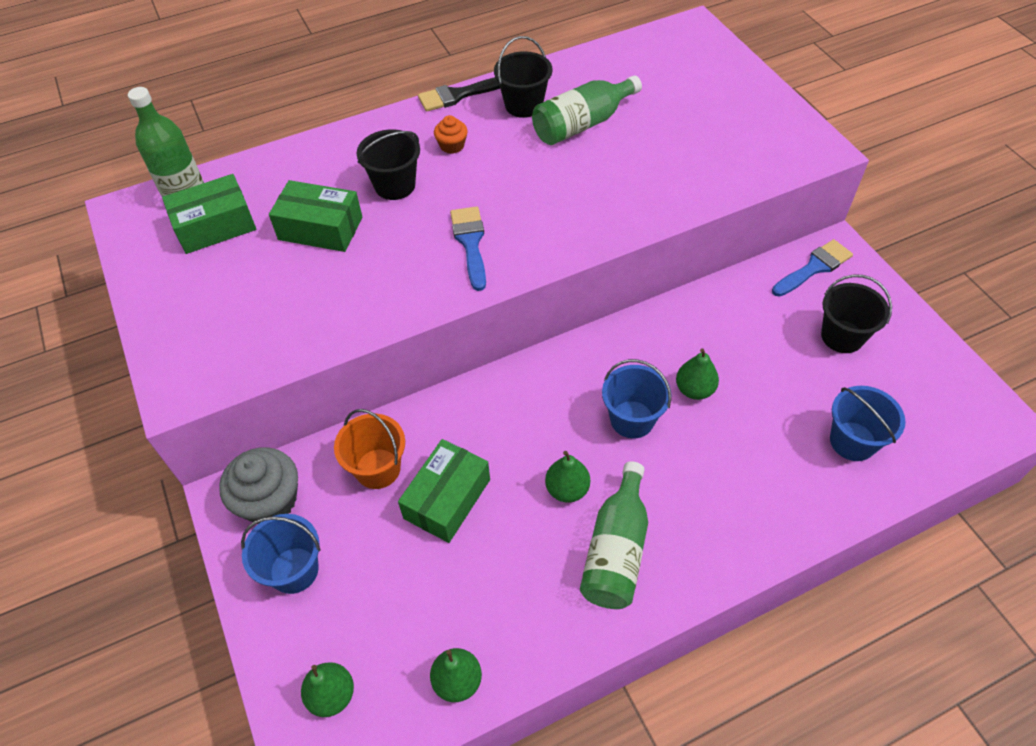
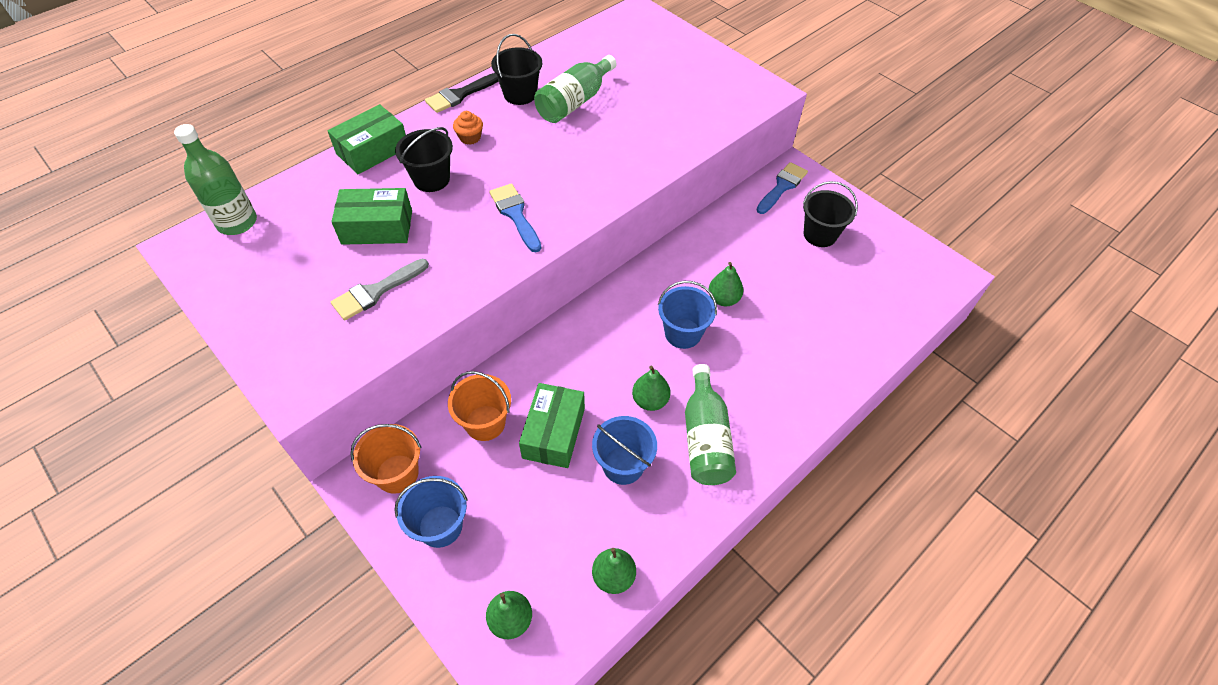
camera: 20 degrees left, 0 degrees up
green box [162,174,256,254] -> green box moved to [327,104,406,174]
grey cupcake [219,447,298,524] -> orange bucket [350,424,421,494]
blue bucket [830,386,906,461] -> blue bucket moved to [592,416,657,485]
none -> grey brush [331,259,429,320]

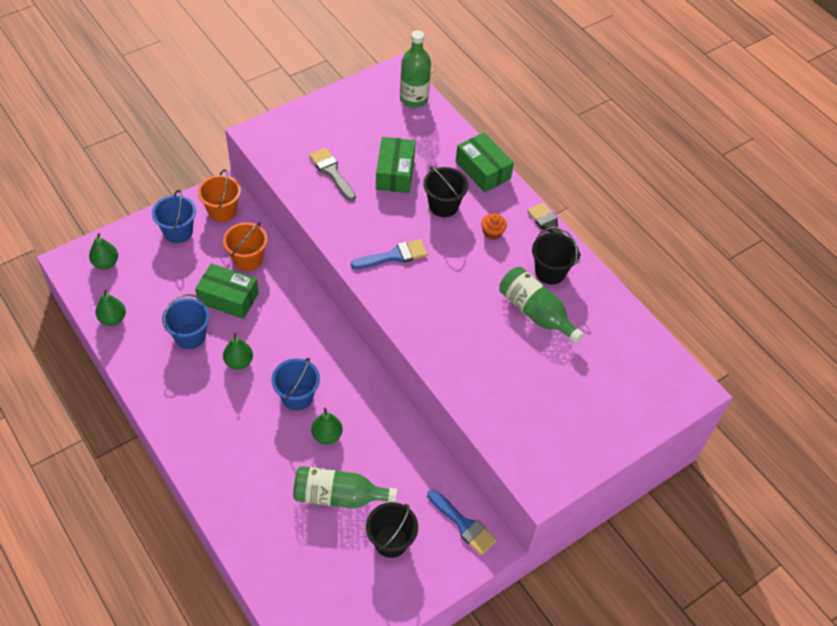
camera: 95 degrees right, 0 degrees up
green bottle [685,364,736,485] -> green bottle moved to [293,466,398,509]

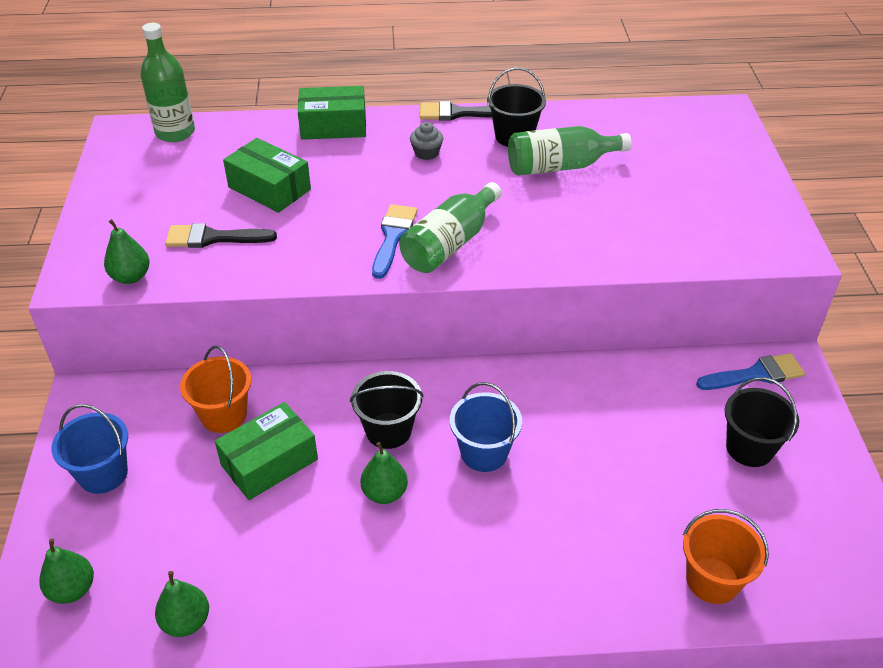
camera: 55 degrees left, 10 degrees down
blue bucket [162,294,210,349] -> none
orange bucket [198,169,241,222] -> orange bucket moved to [683,509,769,604]
green bottle [293,466,398,509] -> green bottle moved to [399,182,502,273]
grey brush [309,148,356,201] -> black brush [165,223,277,248]
green pear [311,408,342,444] -> green pear moved to [104,219,150,284]
black bucket [423,166,469,217] -> black bucket moved to [350,371,424,449]
orange cupcake [481,213,507,240] -> grey cupcake [410,122,443,160]

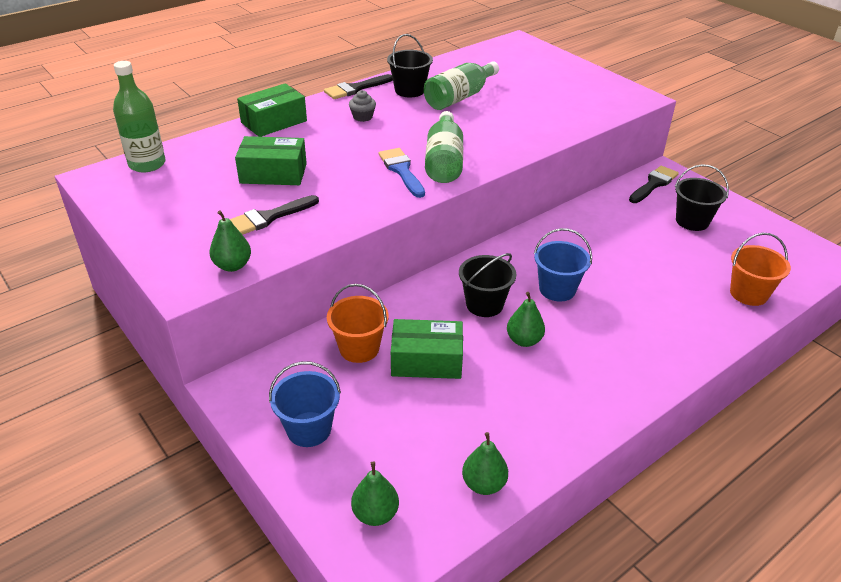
camera: 35 degrees left, 5 degrees down
green box [215,402,318,500] -> green box turned 75 degrees clockwise [391,319,463,379]
blue brush [696,353,805,390] -> black brush [629,166,679,203]

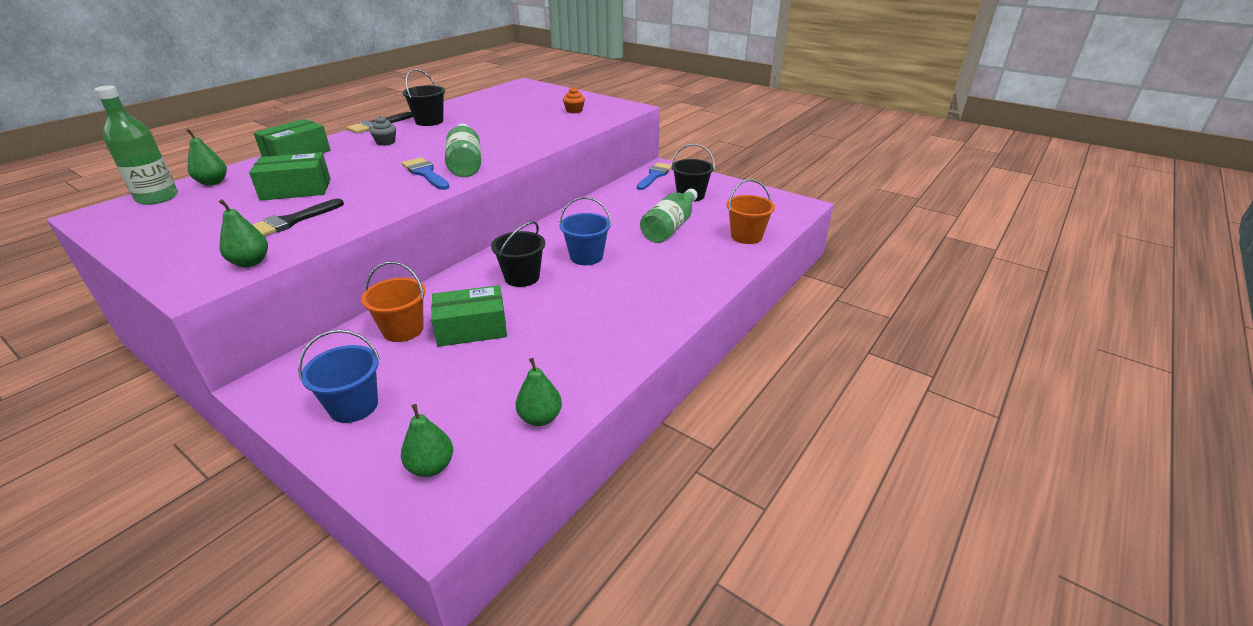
camera: 15 degrees left, 5 degrees down
green bottle [424,61,499,110] -> green bottle moved to [640,189,698,243]
green pear [507,292,545,347] -> green pear moved to [186,129,227,185]
black brush [629,166,679,203] -> blue brush [637,162,672,190]
none -> orange cupcake [563,87,585,113]

